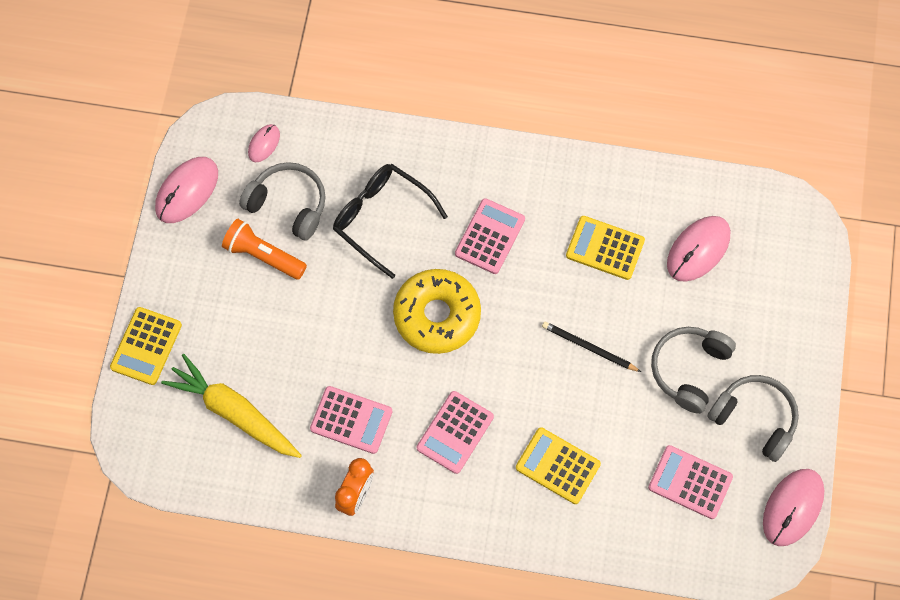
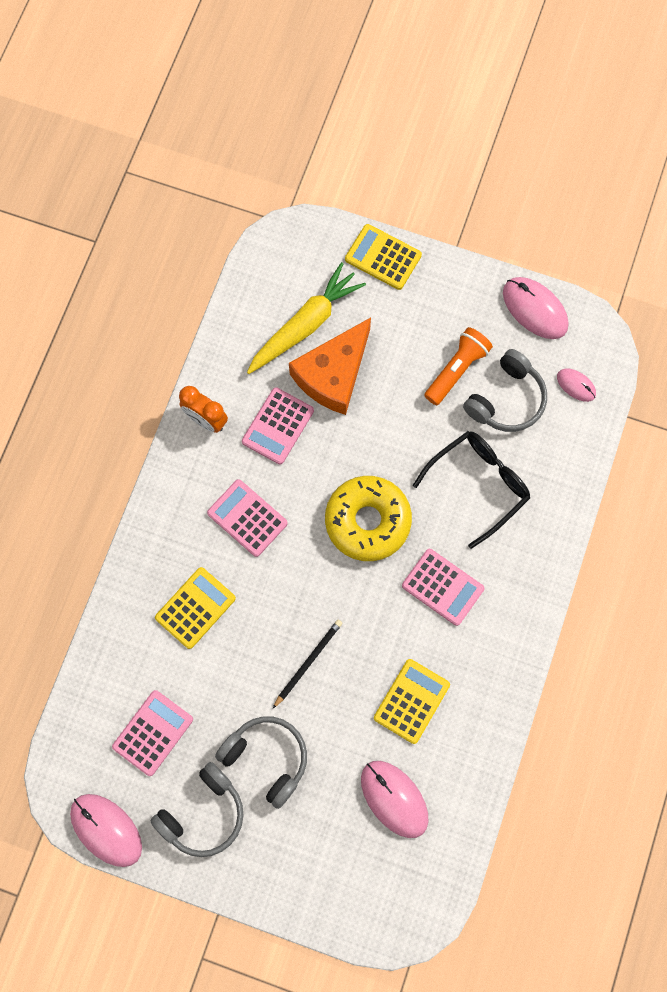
camera: 100 degrees right, 5 degrees up
none -> orange cheese [289,318,371,415]

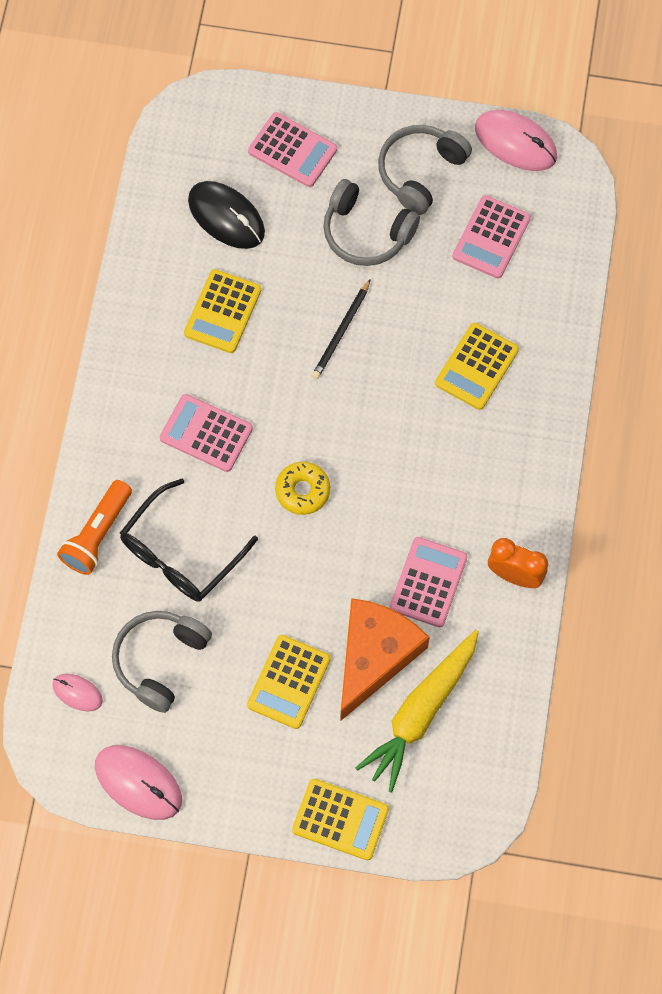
camera: 170 degrees right, 5 degrees down
pink calculator [207,479,288,557] -> pink calculator moved to [248,112,337,187]
yellow donut [325,476,412,561] -> yellow donut [275,462,330,515], size x0.55
pink mouse [361,761,428,838] -> black mouse [188,181,265,249]
orange flashlight [424,327,493,405] -> orange flashlight moved to [57,480,132,575]
none -> yellow calculator [247,635,331,729]

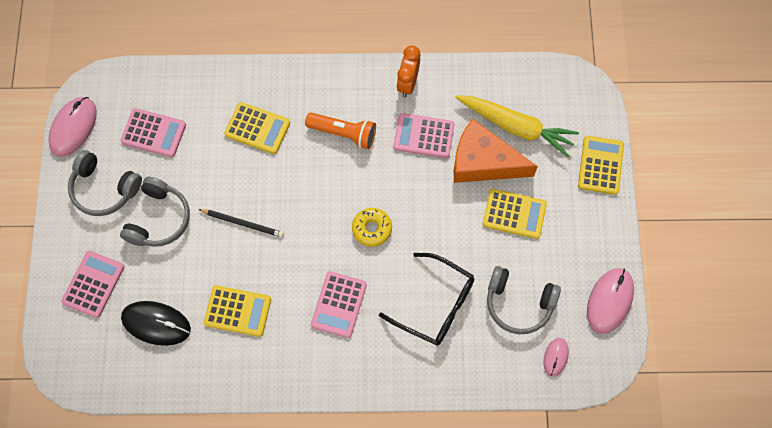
camera: 100 degrees left, 0 degrees up
orange flashlight [57,480,132,575] -> orange flashlight moved to [305,112,376,149]
black mouse [188,181,265,249] -> black mouse turned 75 degrees clockwise [121,301,191,346]

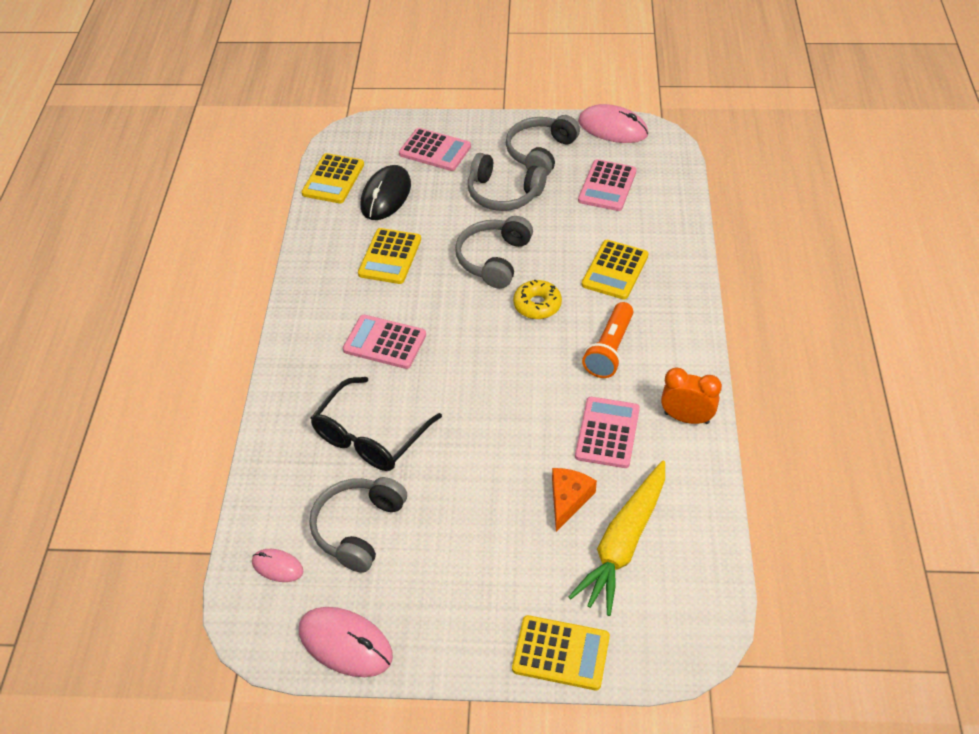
camera: 95 degrees right, 20 degrees down
black pencil [198,209,284,237] -> grey headphones [455,216,533,289]
yellow donut [352,208,392,247] -> yellow donut moved to [513,280,562,319]
orange cheese [454,119,538,183] -> orange cheese [552,468,597,532], size x0.54
yellow calculator [483,189,547,239] -> yellow calculator moved to [301,153,364,203]

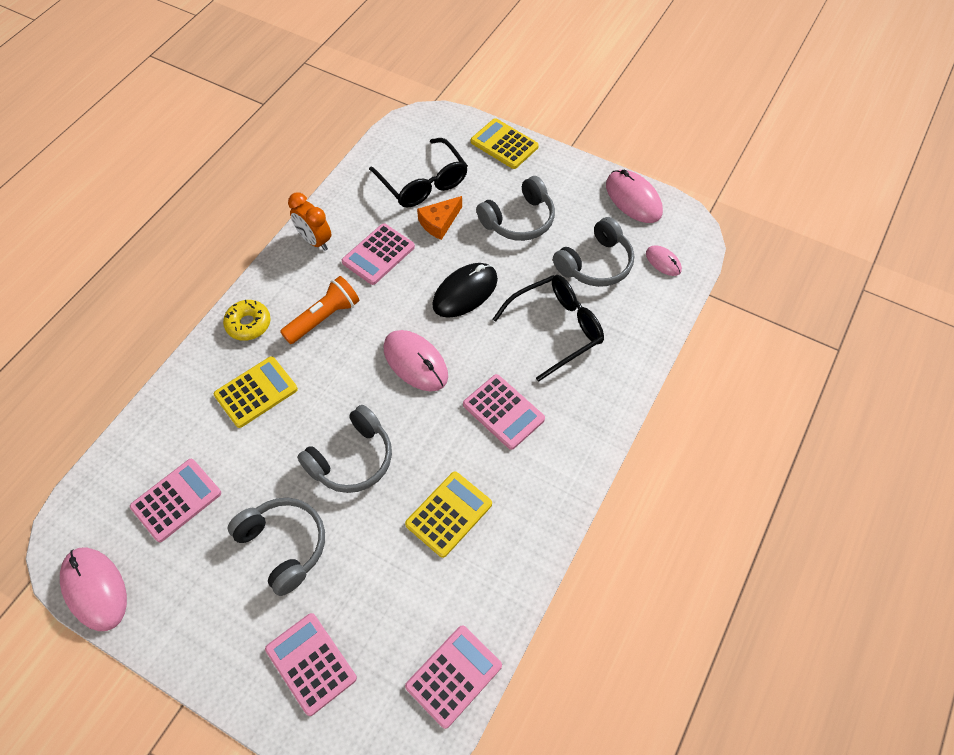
camera: 155 degrees left, 10 degrees up
yellow calculator [301,153,364,203] -> pink calculator [405,625,502,729]
black mouse [361,165,411,220] -> black mouse moved to [432,263,498,318]
grey headphones [506,115,580,175] -> grey headphones moved to [476,176,555,241]
yellow donut [513,280,562,319] -> yellow donut moved to [223,300,271,341]
yellow carrot [569,461,665,616] -> black glasses [369,138,468,208]
none -> pink mouse [384,330,448,391]

